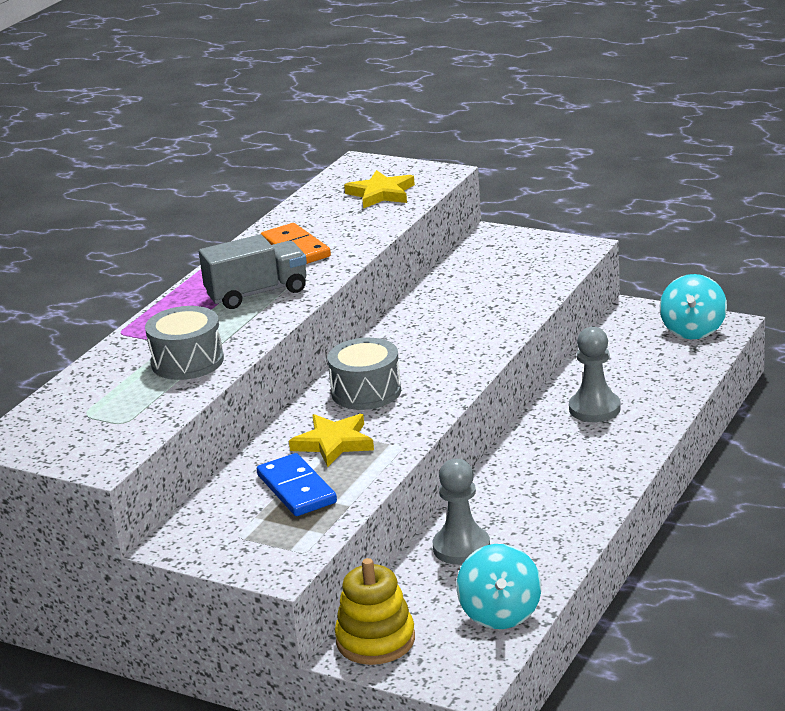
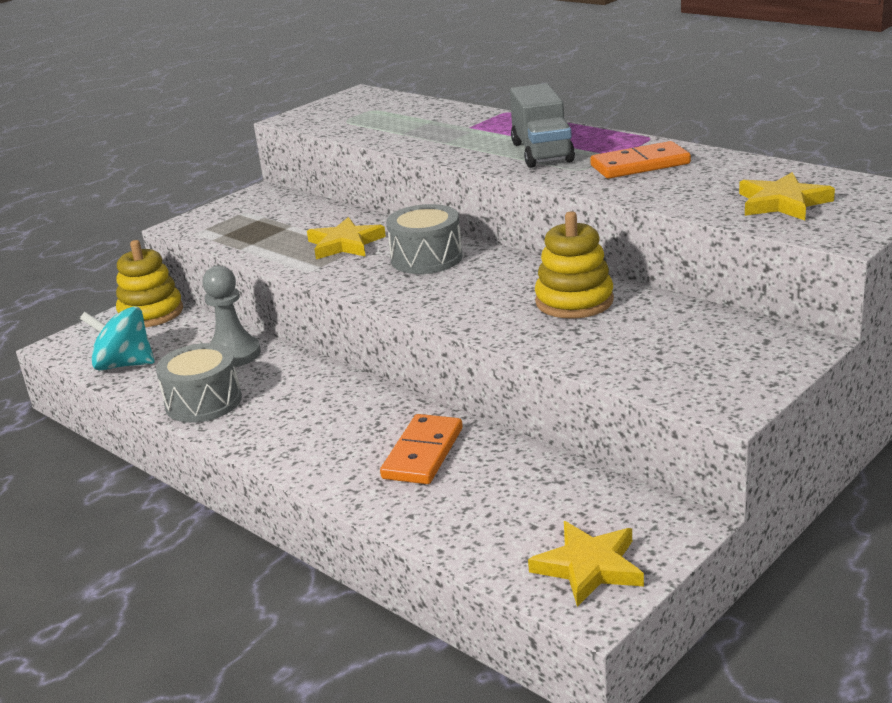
camera: 105 degrees right, 0 degrees up
grey drum [145,306,224,380] -> grey drum moved to [156,343,242,423]
blue domino [257,453,337,516] -> none
grey pawn [569,327,621,422] -> orange domino [380,414,463,484]
turquoise spinning top [660,274,727,339] -> yellow star [528,521,644,607]
none -> yellow stacking toy [535,211,614,319]

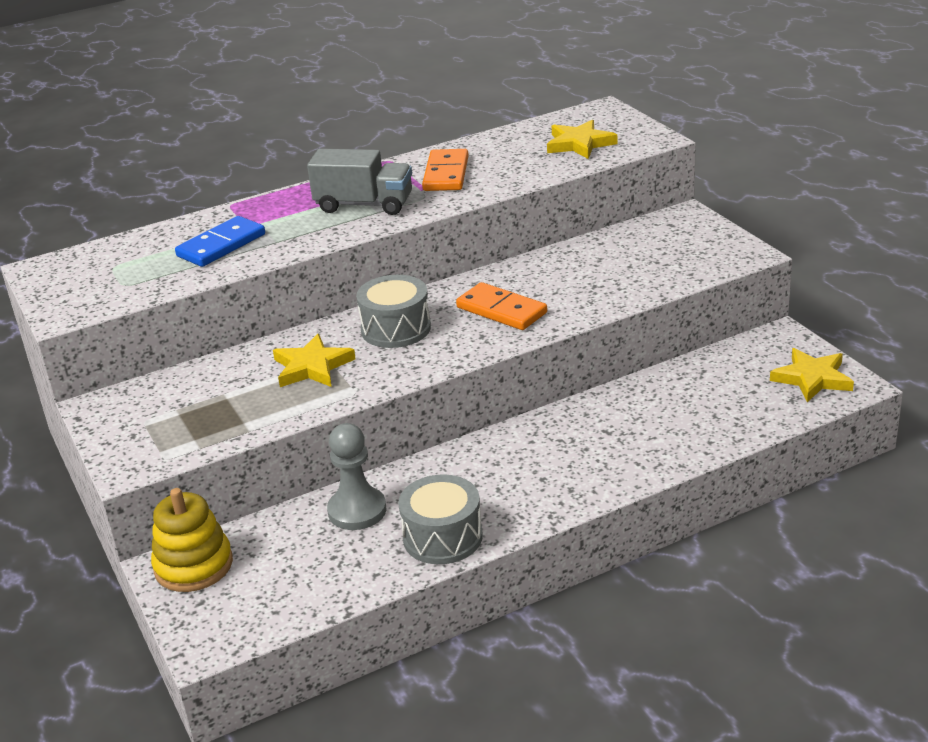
camera: 70 degrees left, 5 degrees up
turquoise spinning top [80,306,154,371] -> none
orange domino [380,414,463,484] -> orange domino moved to [456,282,547,330]
yellow stacking toy [535,211,614,319] -> none
none -> blue domino [175,216,265,267]

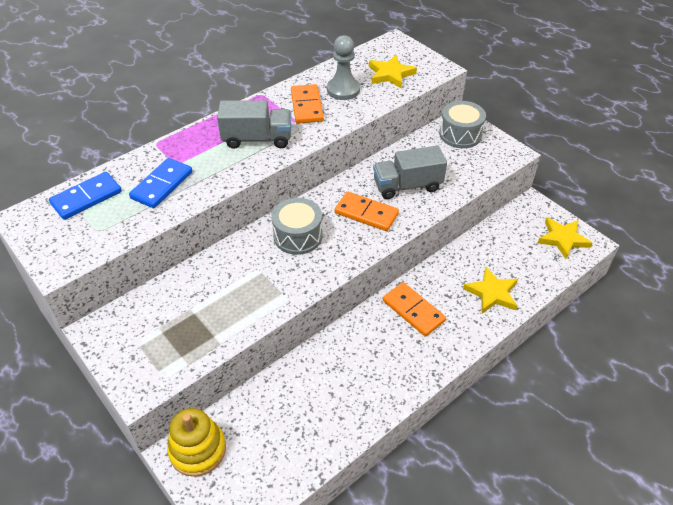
camera: 15 degrees left, 15 degrees up
yellow star [273,334,356,387] -> yellow star moved to [463,267,518,314]
grey pawn [327,423,386,530] -> grey pawn moved to [327,35,360,100]
grey drum [398,474,483,564] -> grey drum moved to [439,101,486,148]
none -> blue domino [49,172,122,220]
none -> grey truck [373,146,447,199]
none -> orange domino [383,282,446,337]

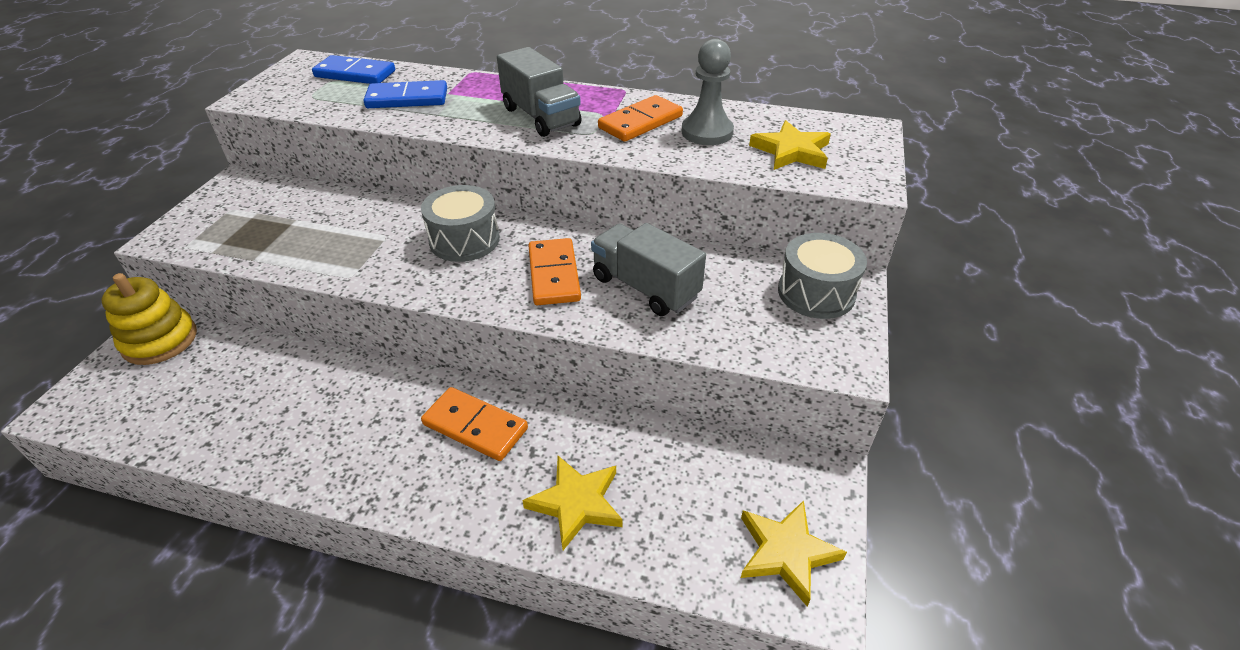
camera: 55 degrees right, 5 degrees down
orange domino [383,282,446,337] -> orange domino turned 75 degrees counterclockwise [421,387,528,461]

